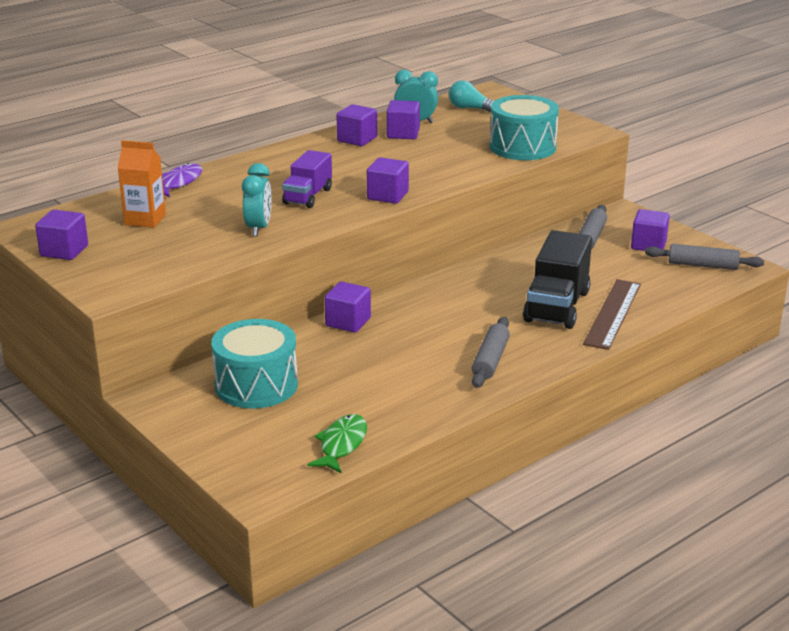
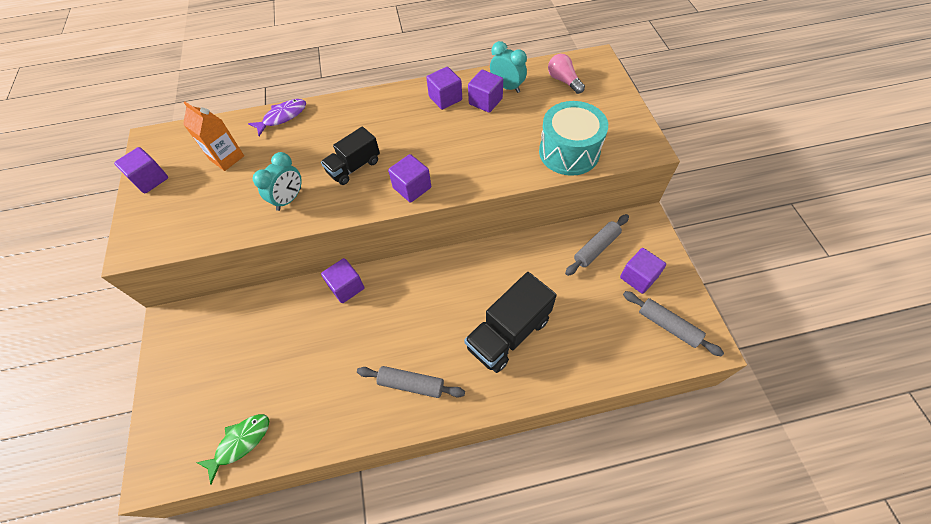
camera: 30 degrees right, 30 degrees up
turquoise drum [211,319,298,409] -> none
purple truck [282,150,332,208] -> black truck [321,127,380,185]
turquoise light bulb [449,81,494,112] -> pink light bulb [548,54,585,94]
grey rolling pin [472,317,510,388] -> grey rolling pin turned 60 degrees clockwise [357,366,465,398]
brown ruler [583,279,641,350] -> none

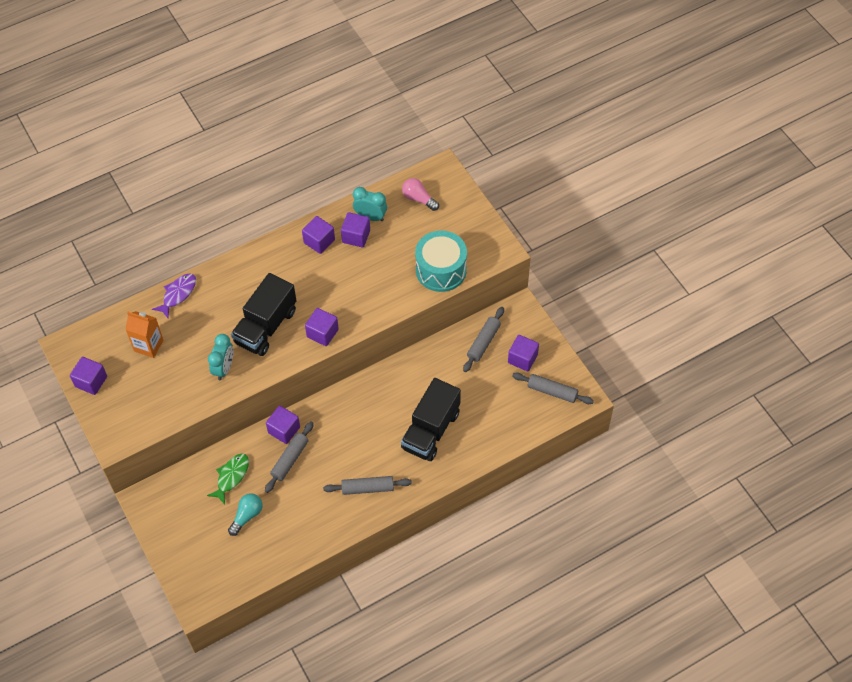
camera: 20 degrees left, 0 degrees up
green fish [196,414,269,485] -> green fish moved to [207,453,249,504]
black truck [321,127,380,185] -> black truck [231,273,297,356], size x1.57
none -> turquoise light bulb [228,493,262,536]
none -> grey rolling pin [265,421,314,493]

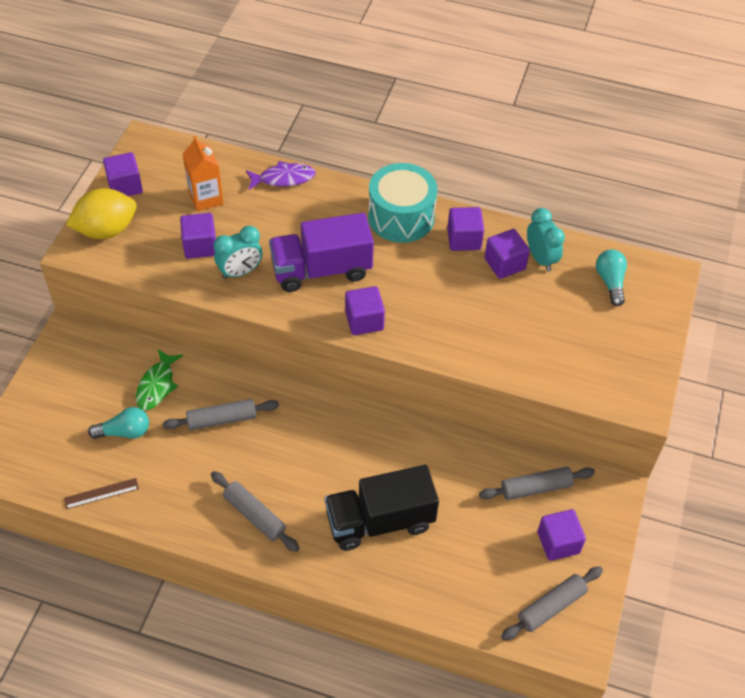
camera: 45 degrees right, 5 degrees down
green fish [207,453,249,504] -> green fish turned 120 degrees clockwise [136,349,183,410]
black truck [231,273,297,356] -> purple truck [269,213,374,292]
purple cube [266,406,300,444] -> purple cube moved to [180,213,216,259]
pink light bulb [402,178,439,211] -> turquoise light bulb [596,249,627,306]
turquoise drum [415,231,467,292] -> turquoise drum moved to [368,163,438,243]
grey rolling pin [512,373,594,404] -> grey rolling pin turned 75 degrees clockwise [501,566,603,641]
none -> brown ruler [64,478,139,509]
none -> yellow lemon [66,188,137,239]

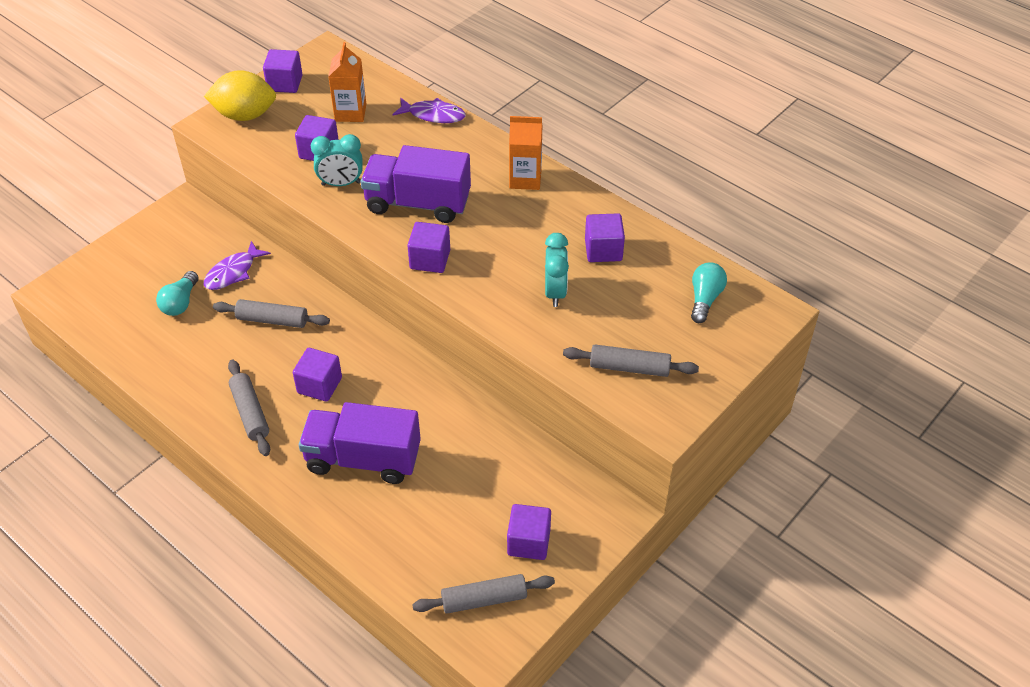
camera: 25 degrees right, 5 degrees down
brown ruler [64,478,139,509] -> none
turquoise light bulb [88,407,149,439] -> turquoise light bulb turned 90 degrees clockwise [156,271,199,316]
green fish [136,349,183,410] -> purple fish [204,241,271,290]
black truck [325,465,439,551] -> purple truck [299,402,421,484]
turquoise drum [368,163,438,243] -> orange carton [509,116,542,190]
purple cube [447,207,484,251] -> purple cube moved to [293,348,342,402]
grey rolling pin [479,467,595,500] -> grey rolling pin moved to [563,345,699,377]
turquoise clock [527,208,565,272] -> turquoise clock moved to [545,233,569,307]

